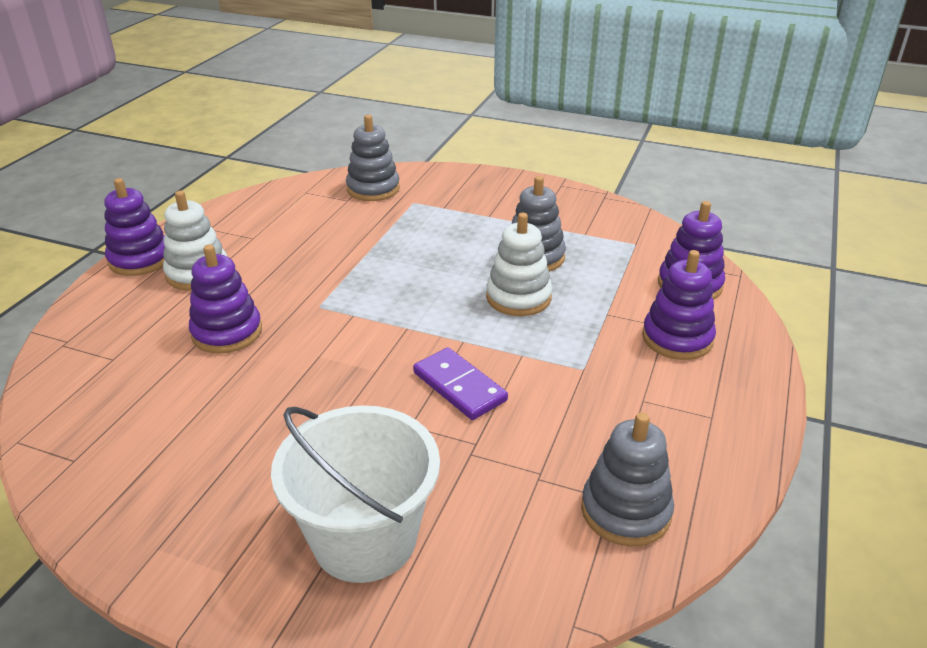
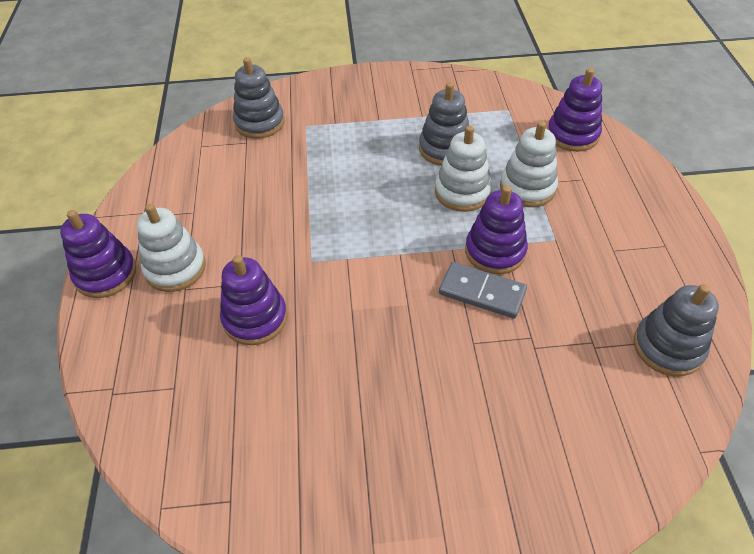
camera: 25 degrees left, 15 degrees up
white bucket [271,405,440,583] -> none
purple domino [413,347,508,420] -> grey domino [439,262,527,319]
purple stacking toy [642,250,716,360] -> purple stacking toy moved to [465,185,528,274]
none -> white stacking toy [500,121,558,207]

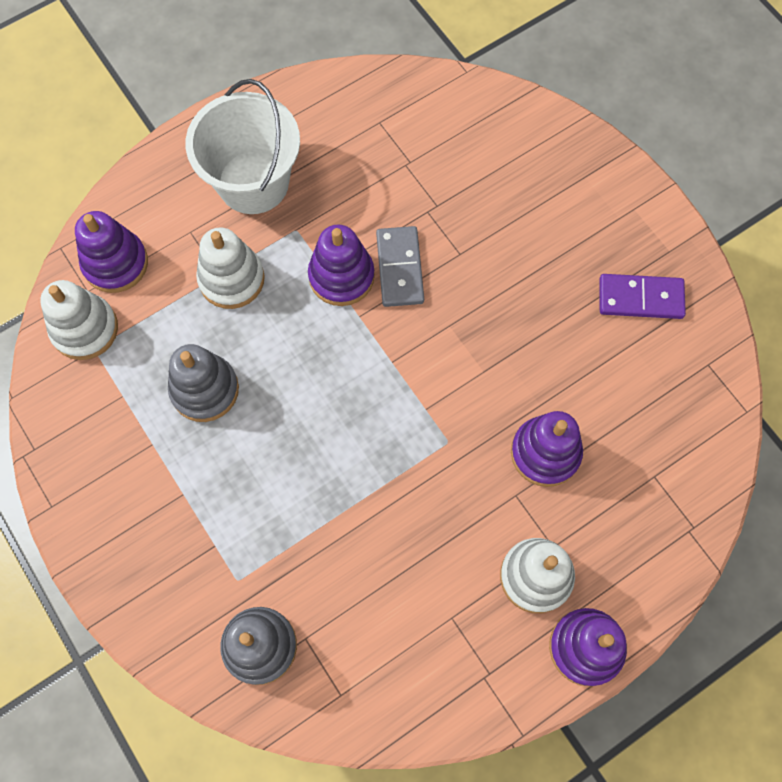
camera: 120 degrees left, 20 degrees up
white stacking toy [435,125,492,212] -> white stacking toy moved to [40,280,118,360]
grey stacking toy [634,284,719,376] -> none
none -> white bucket [186,79,300,214]
none -> purple domino [599,274,686,319]

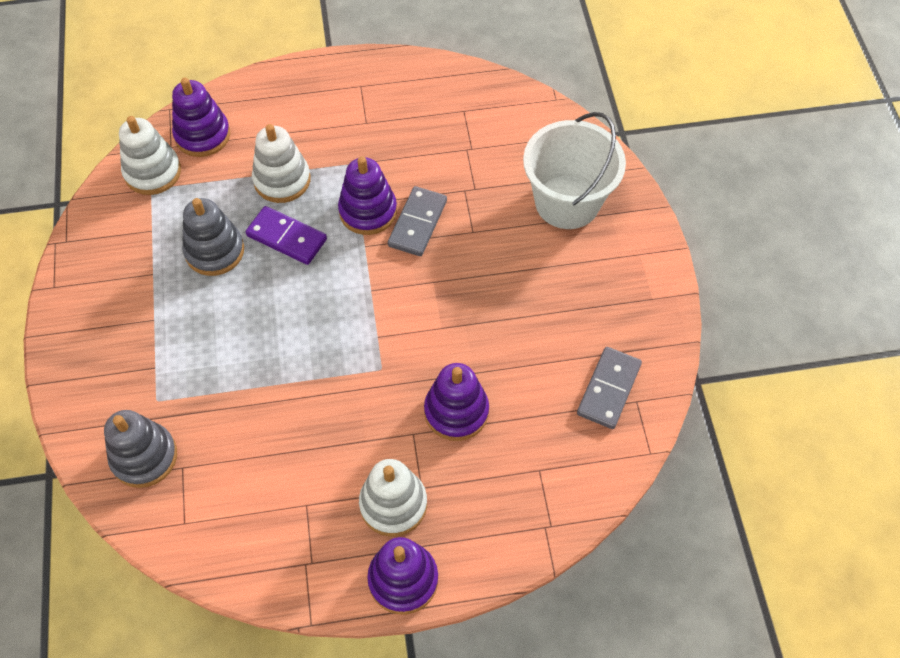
camera: 25 degrees right, 10 degrees down
white bucket [186,79,300,214] -> white bucket moved to [523,112,626,229]
purple domino [599,274,686,319] -> purple domino moved to [246,206,327,265]
none -> grey domino [577,347,642,429]

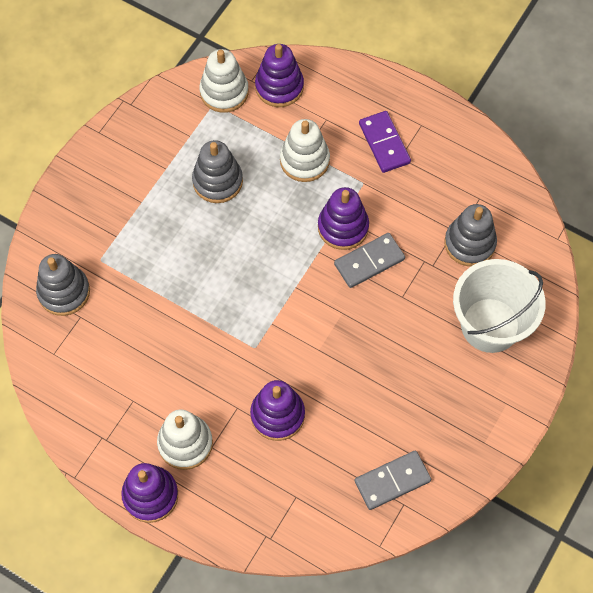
camera: 40 degrees right, 5 degrees up
purple domino [246,206,327,265] -> purple domino moved to [359,111,411,173]
none -> grey stacking toy [444,204,497,266]

